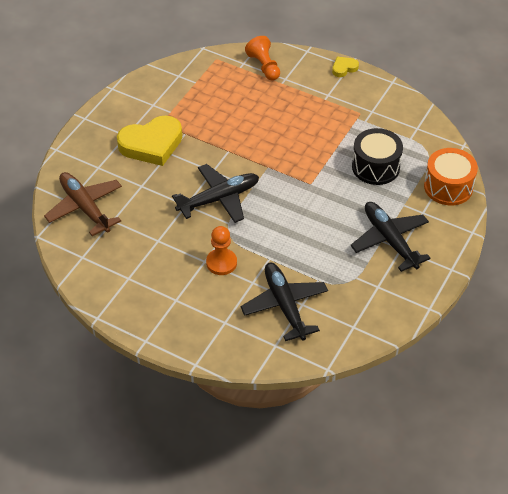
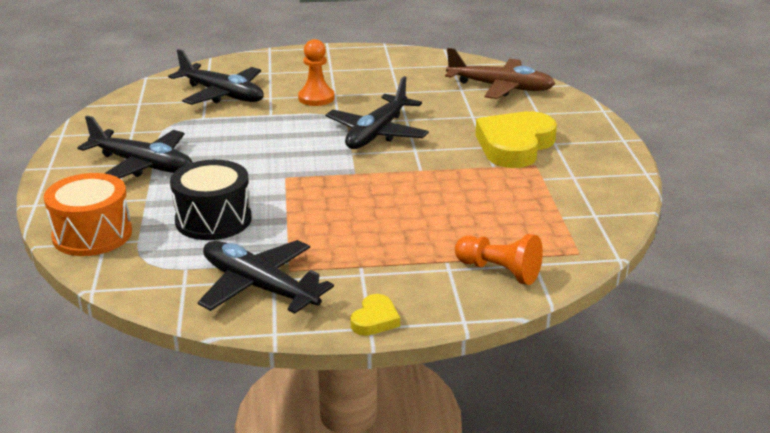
camera: 145 degrees right, 20 degrees down
none -> black plane [198,240,334,314]

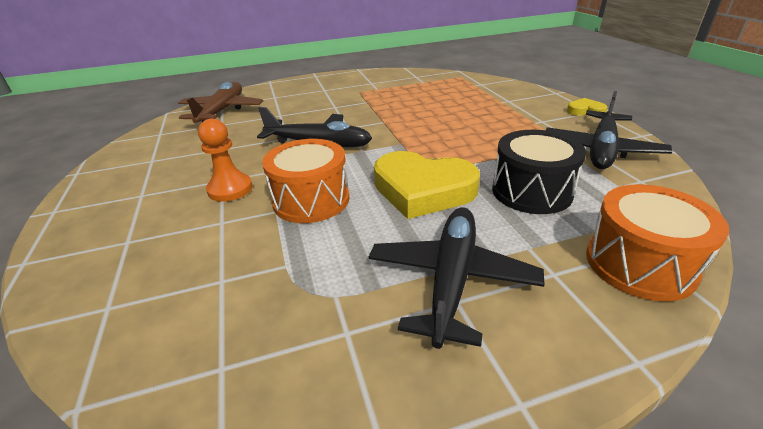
camera: 100 degrees left, 5 degrees up
black plane [168,49,264,105] -> none
orange pawn [455,234,543,285] -> none
yellow heart [475,111,557,168] -> yellow heart moved to [374,151,480,219]
none -> orange drum [262,139,350,223]

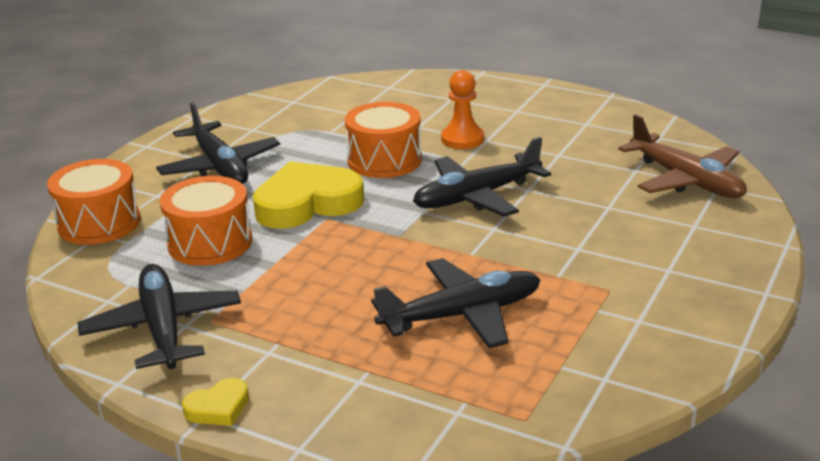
camera: 135 degrees right, 5 degrees down
black drum [492,130,586,214] -> orange drum [160,176,252,266]
none -> black plane [371,258,540,348]

